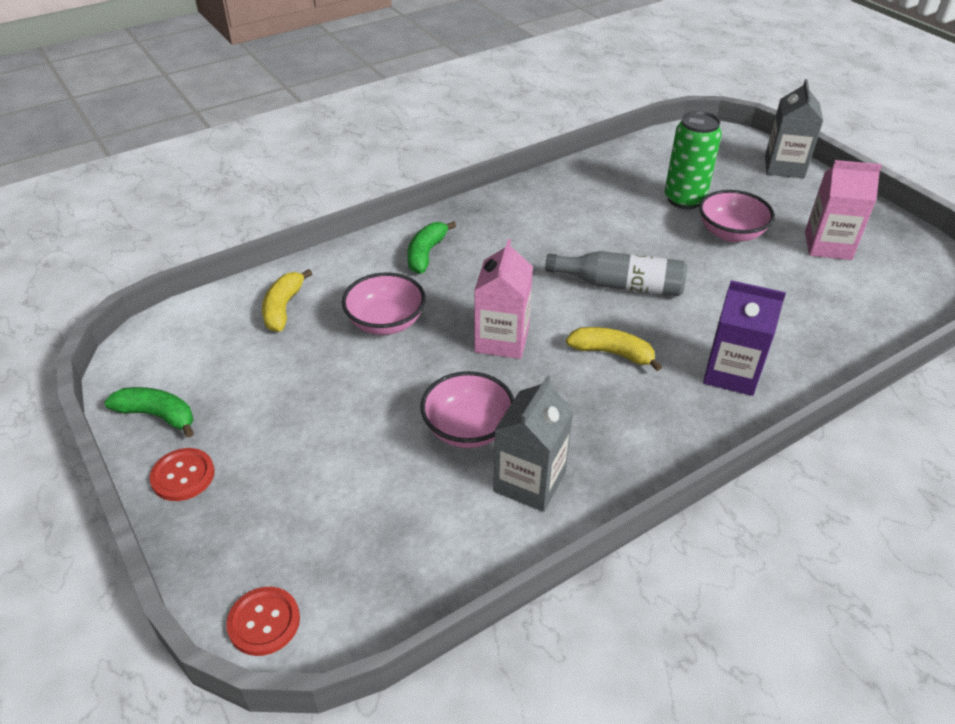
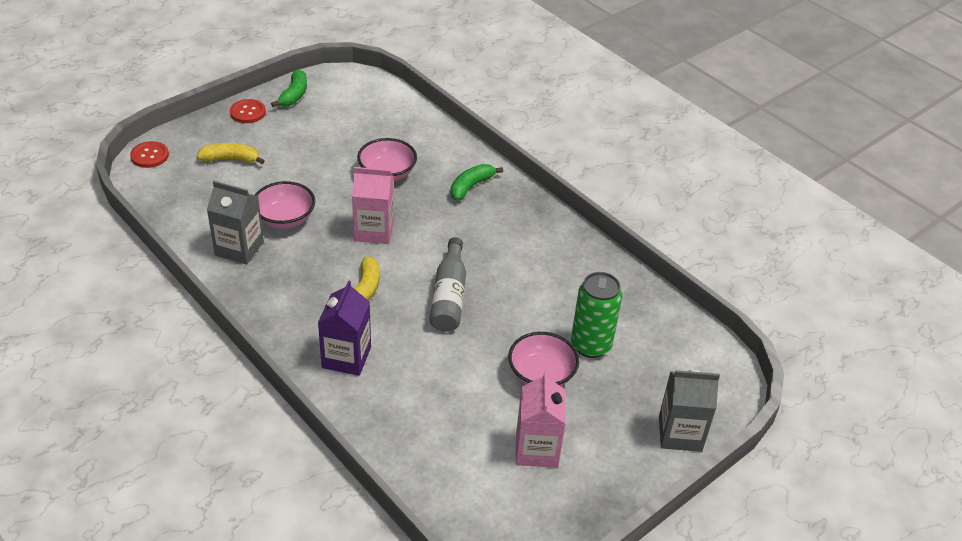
camera: 80 degrees right, 0 degrees up
yellow banana [262,269,312,332] -> yellow banana moved to [197,143,265,164]
green banana [407,221,456,274] -> green banana turned 60 degrees counterclockwise [450,164,503,201]

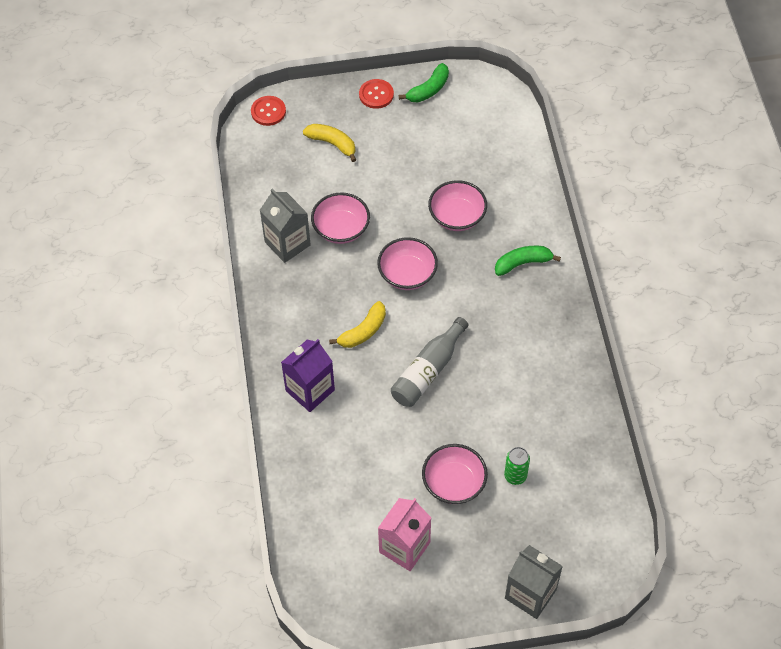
camera: 35 degrees right, 15 degrees up
pink carton [352,167,394,244] -> pink bowl [377,237,438,290]
green can [571,272,622,358] -> green can [504,447,530,485], size x0.58

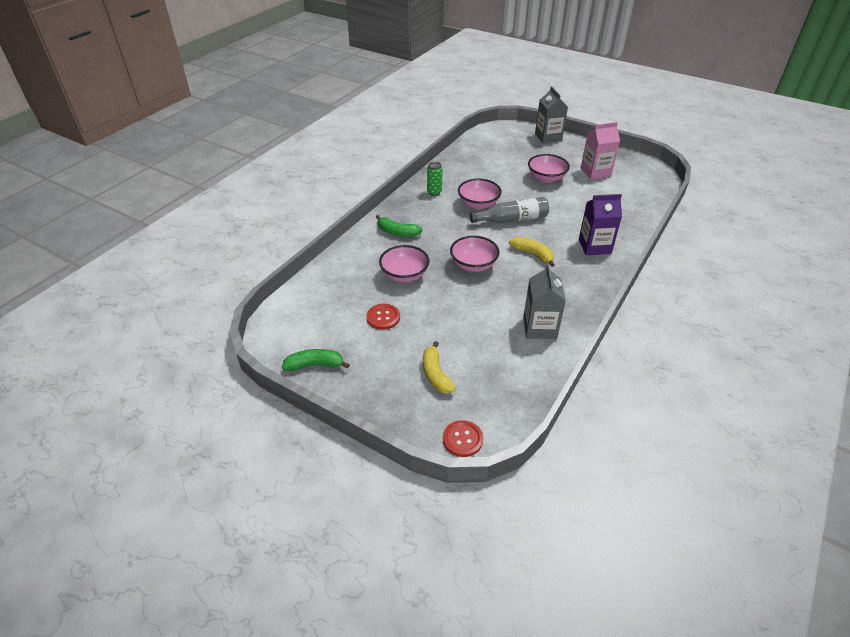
camera: 140 degrees left, 15 degrees down
pink bowl [311,193,370,244] -> pink bowl moved to [458,178,502,209]
yellow banana [329,301,386,348] -> yellow banana turned 45 degrees clockwise [509,237,555,267]
red button [359,79,394,109] -> red button moved to [366,304,400,330]
green can [504,447,530,485] -> green can moved to [427,162,443,196]

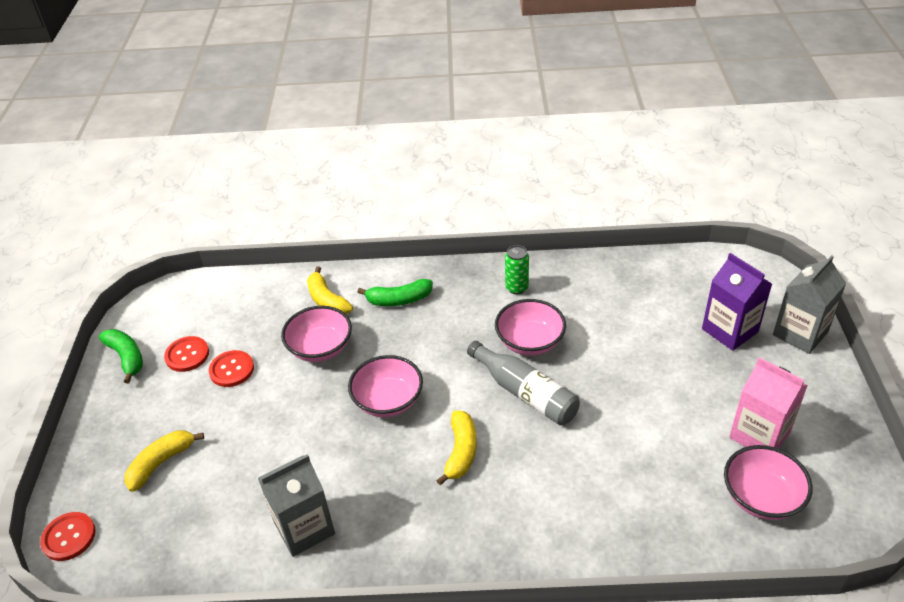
camera: 60 degrees right, 0 degrees up
green banana [376,215,423,237] -> green banana turned 90 degrees counterclockwise [358,279,433,306]
pink bowl [528,154,570,183] -> pink bowl moved to [724,445,813,520]
purple carton [579,194,622,255] -> purple carton moved to [702,253,772,351]
none -> red button [164,336,209,372]
none -> yellow banana [307,267,353,314]

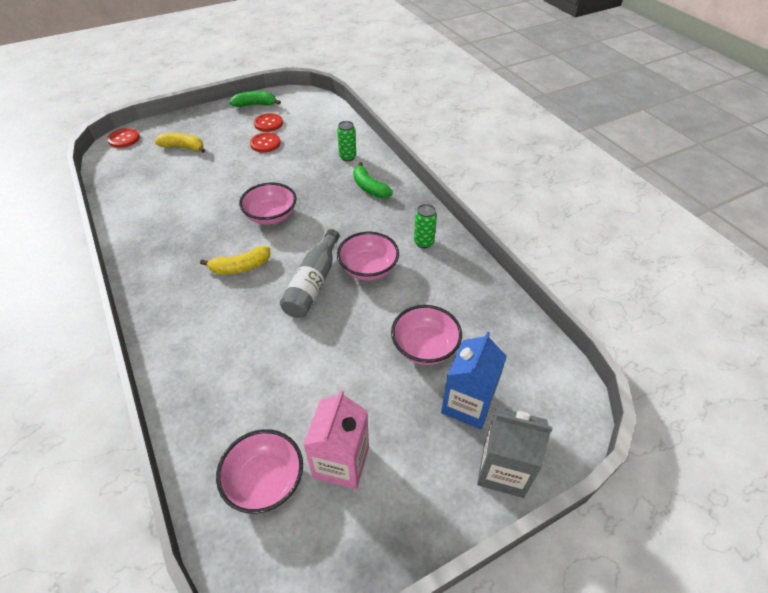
camera: 60 degrees right, 5 degrees up
green banana [99,329,143,383] -> green banana turned 120 degrees counterclockwise [230,91,281,107]
grey carton [258,454,335,557] -> none
pink bowl [281,306,352,362] -> pink bowl moved to [391,305,462,365]
yellow banana [307,267,353,314] -> green can [337,121,356,161]
purple carton [702,253,772,351] -> blue carton [441,331,507,429]

